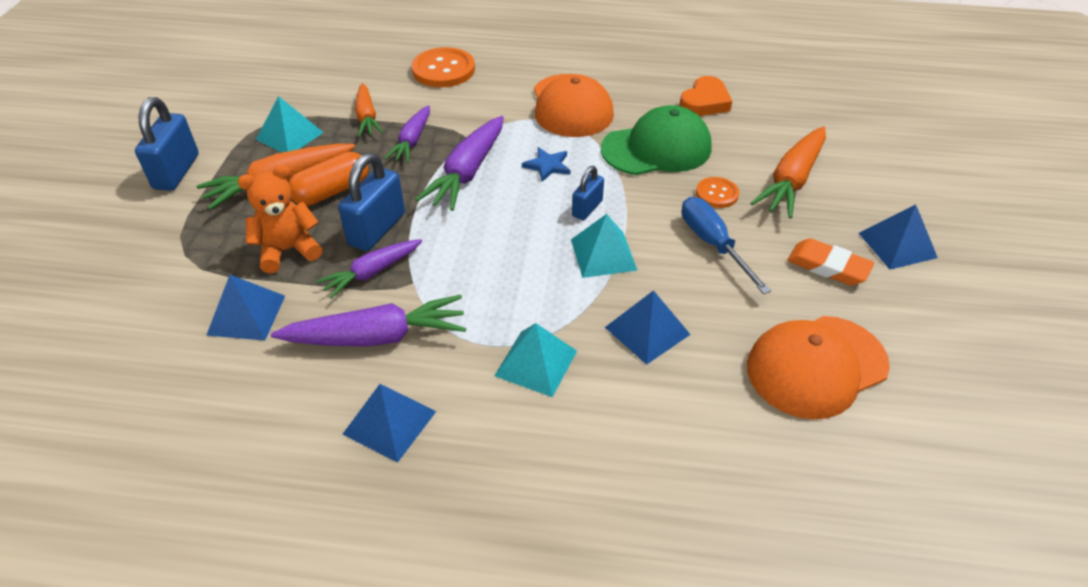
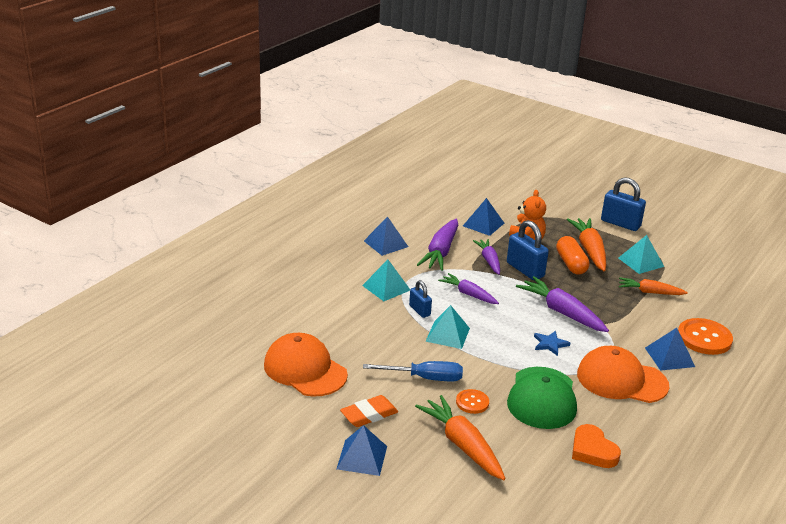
camera: 115 degrees right, 15 degrees down
purple carrot [384,105,430,163] -> purple carrot moved to [438,273,499,304]
blue padlock [572,166,604,220] -> blue padlock moved to [409,280,432,318]
blue pyramid [605,290,691,365] -> blue pyramid moved to [645,328,695,371]
orange cap [747,316,890,419] -> orange cap turned 45 degrees counterclockwise [264,333,348,397]

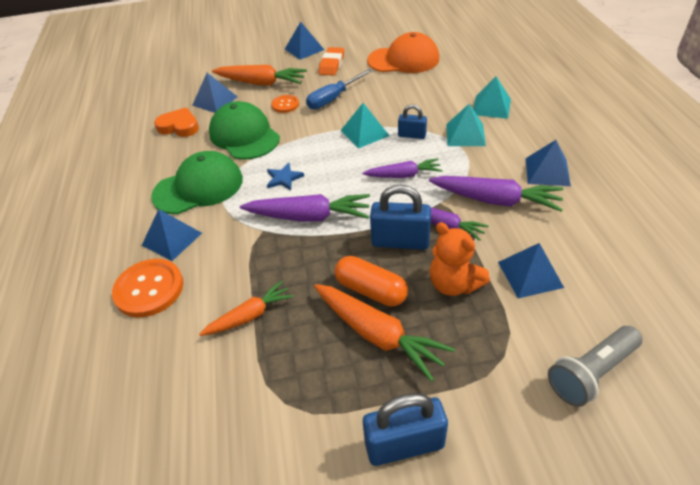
camera: 140 degrees right, 15 degrees up
purple carrot [417,219,458,271] -> purple carrot turned 135 degrees clockwise [429,176,564,212]
orange cap [577,346,669,403] -> green cap [151,151,243,214]
turquoise pyramid [618,235,664,274] -> turquoise pyramid moved to [473,76,511,119]
none -> blue pyramid [192,73,237,113]
none -> grey flashlight [548,326,643,407]

